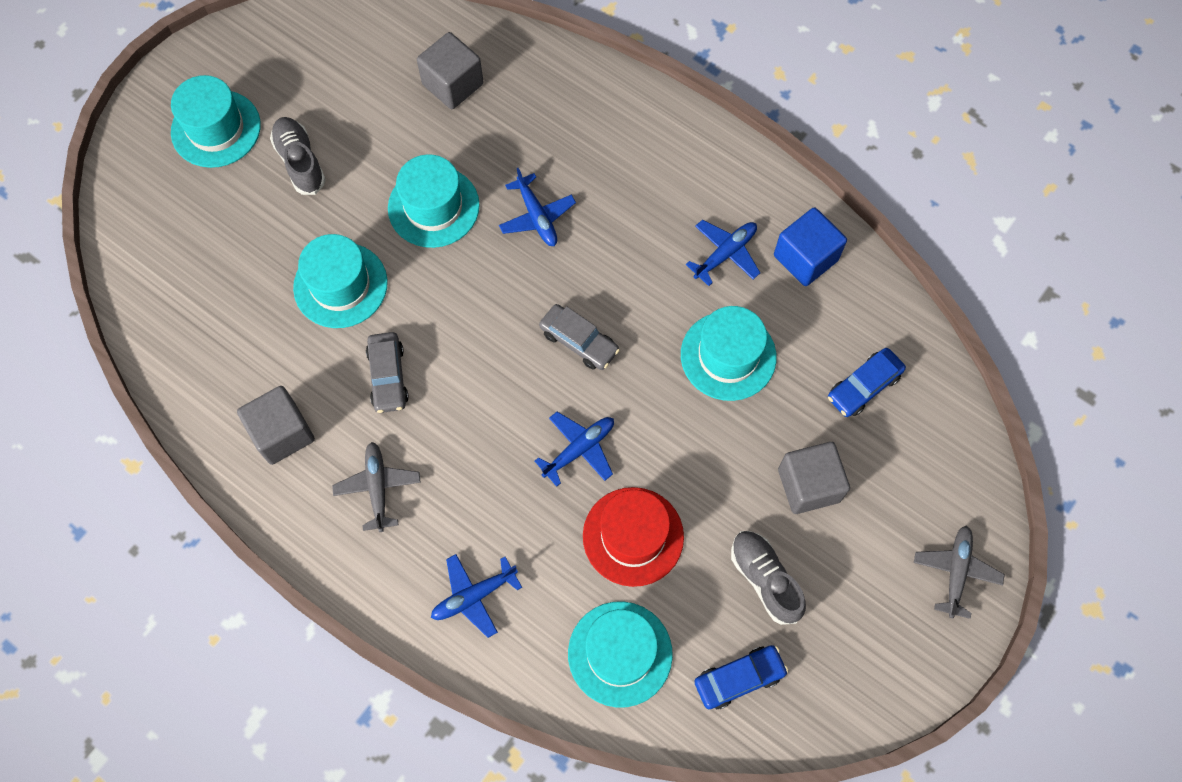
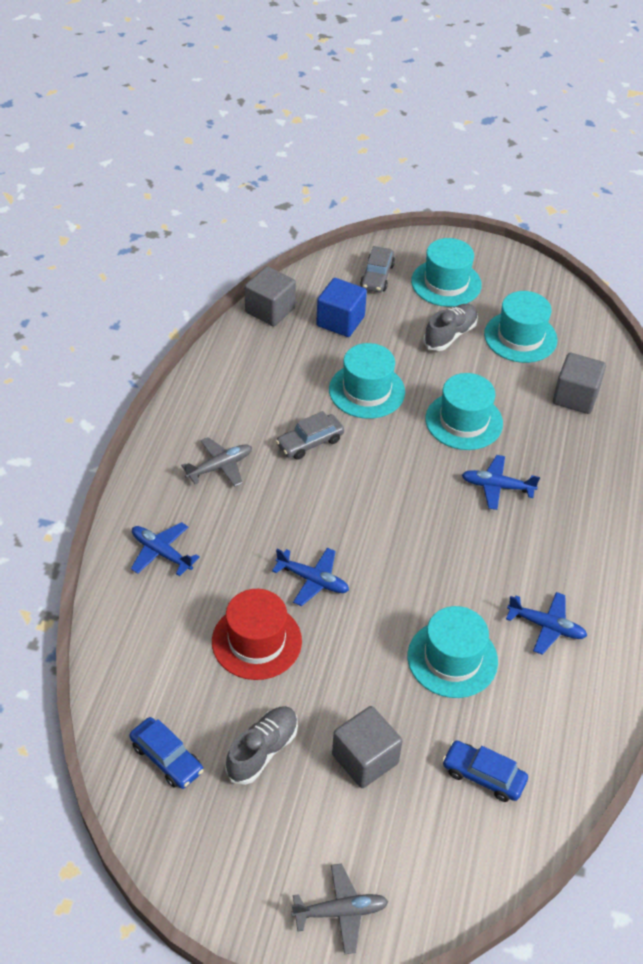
camera: 65 degrees right, 20 degrees down
grey cube [237,386,315,465] -> grey cube moved to [245,266,296,326]
blue plane [499,168,576,246] -> blue plane turned 60 degrees clockwise [462,455,540,510]
grey car [539,304,620,370] -> grey car moved to [360,246,395,293]
turquoise hat [568,601,673,708] -> turquoise hat moved to [484,291,558,363]
blue cube [774,207,847,286] -> blue cube moved to [316,278,367,337]

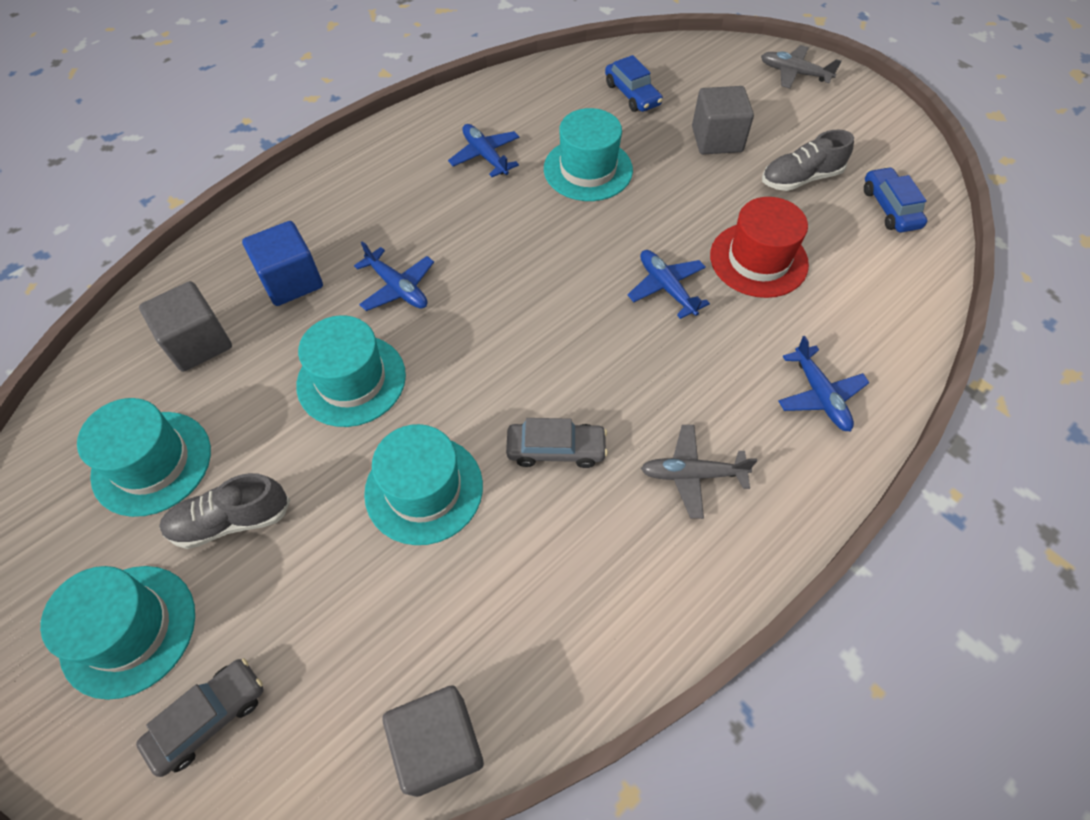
camera: 145 degrees left, 10 degrees up
blue cube [316,278,367,337] -> blue cube moved to [242,221,323,306]

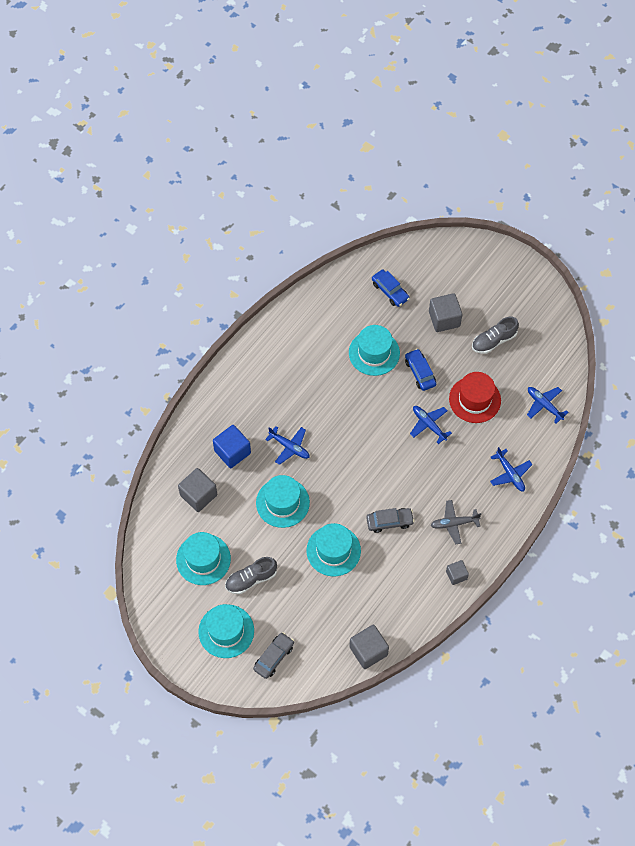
camera: 10 degrees left, 5 degrees up
blue plane [448,124,519,177] -> blue plane moved to [527,387,569,424]
grey plane [761,45,841,88] -> none
blue car [864,167,928,232] -> blue car moved to [405,349,436,391]
none -> grey cube [446,560,469,585]

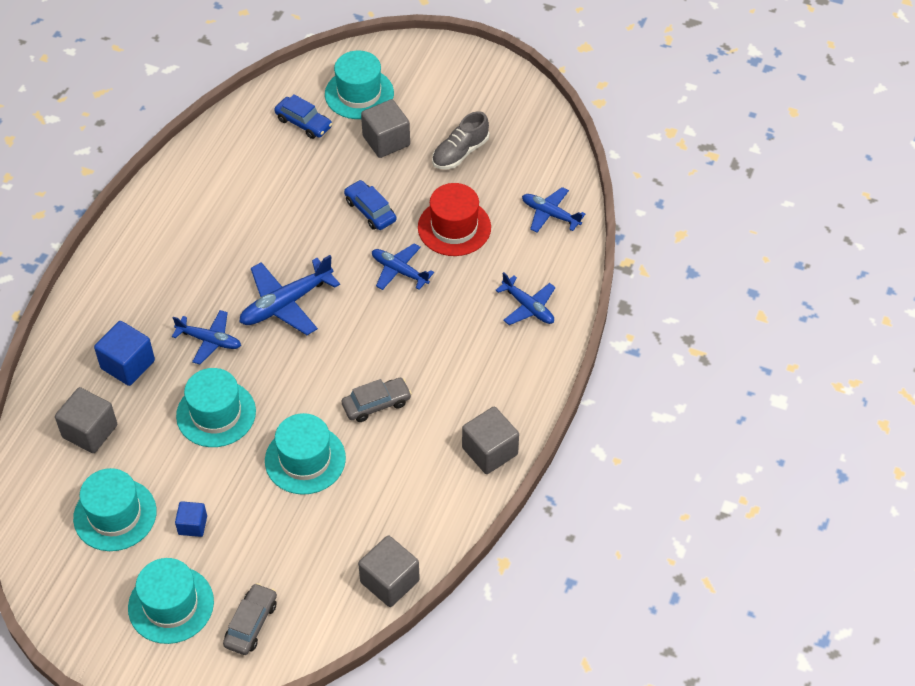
camera: 15 degrees left, 10 degrees down
grey shoe [225,557,277,594] -> blue cube [175,501,207,537]
turquoise hat [349,325,400,376] -> turquoise hat moved to [325,51,394,119]
grey plane [431,500,481,544] -> none
grey cube [446,560,469,585] -> grey cube [462,407,519,474], size x1.68
none -> blue plane [239,255,340,335]

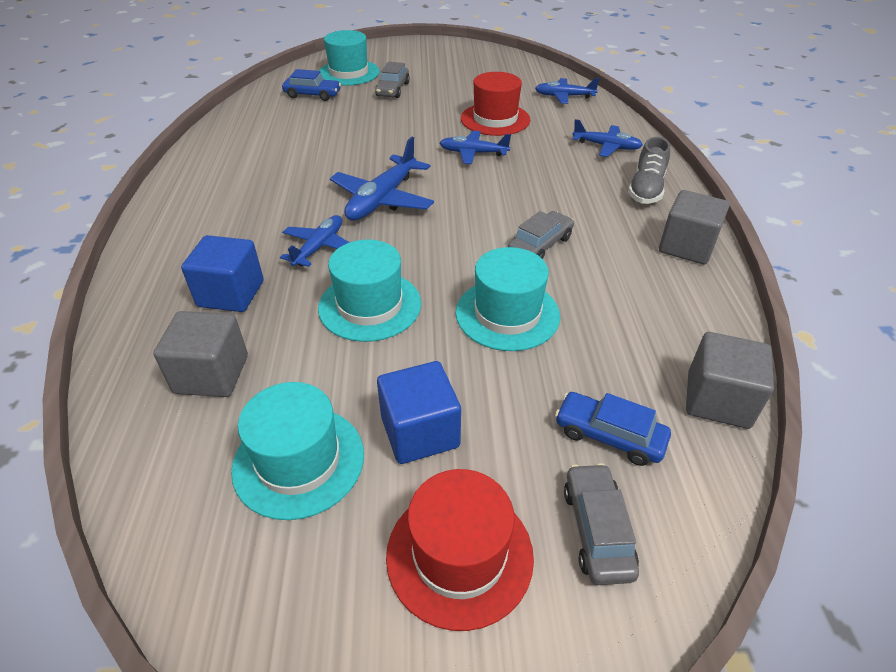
camera: 25 degrees left, 10 degrees down
turquoise hat [128,558,214,644] -> red hat [386,469,534,631]
blue plane [172,310,241,365] -> blue plane turned 60 degrees counterclockwise [280,215,350,267]
blue cube [175,501,207,537] -> blue cube [377,361,461,464], size x1.68
blue car [344,180,396,230] -> blue car moved to [555,392,671,466]
grey cube [361,99,410,158] -> grey car [375,62,410,98]
grey shoe [432,111,489,169] -> grey shoe moved to [628,137,670,204]

